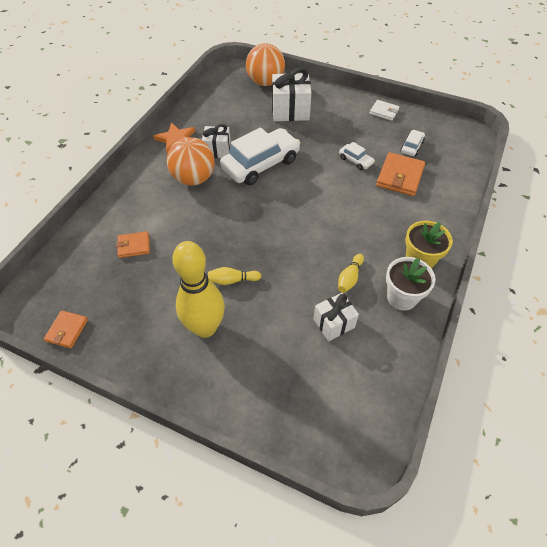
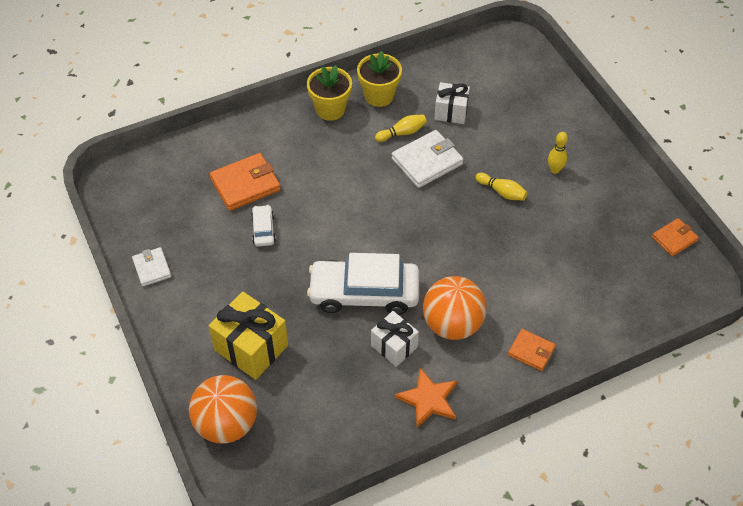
camera: 140 degrees left, 0 degrees up
orange wallet [116,231,150,258] -> orange wallet moved to [508,329,556,371]
yellow bowling pin [172,241,225,338] -> yellow bowling pin [548,132,568,174], size x0.43
white gift [272,68,311,121] -> yellow gift [209,291,288,380]
white flower pot [386,257,436,311] -> yellow flower pot [357,51,402,107]
white car [401,130,425,156] -> none
none -> white wallet [391,130,464,188]

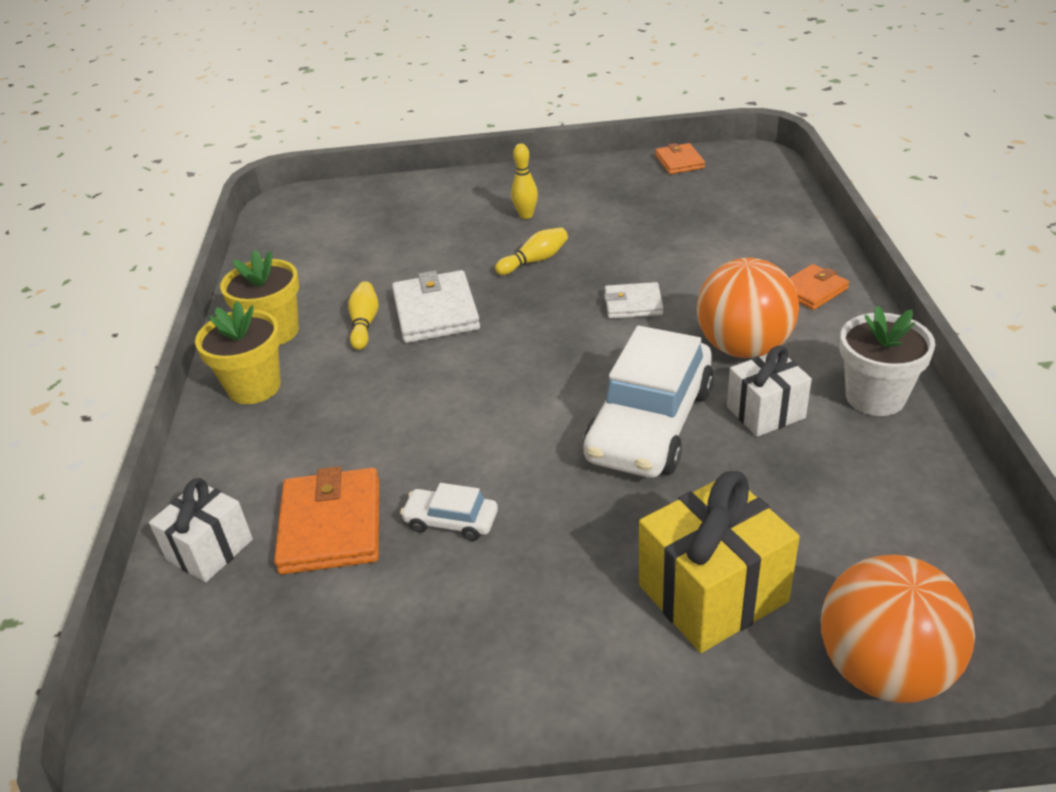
camera: 65 degrees left, 15 degrees down
white wallet [132,247,172,287] -> white wallet moved to [604,282,663,319]
orange star [395,368,457,428] -> white flower pot [840,306,935,416]
white gift [434,82,470,124] -> white gift moved to [149,478,253,582]

